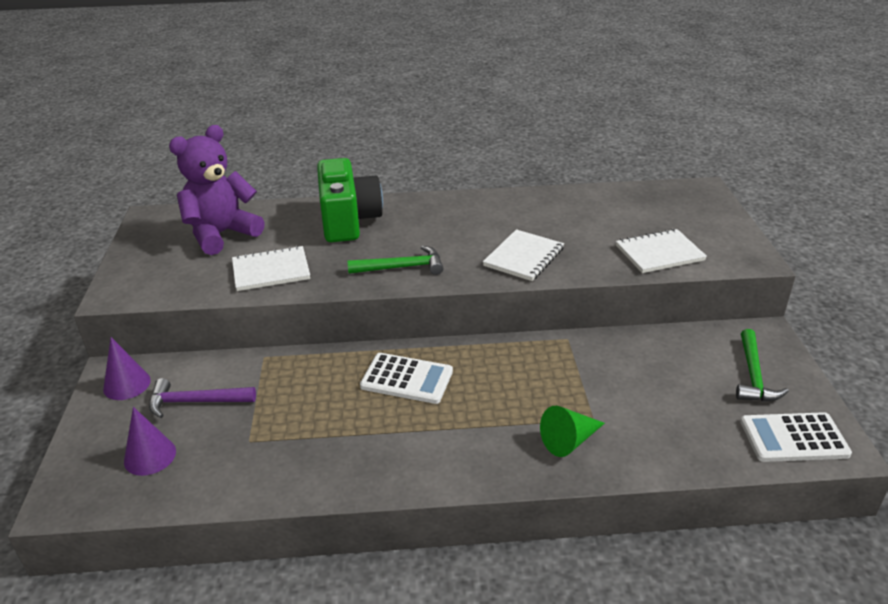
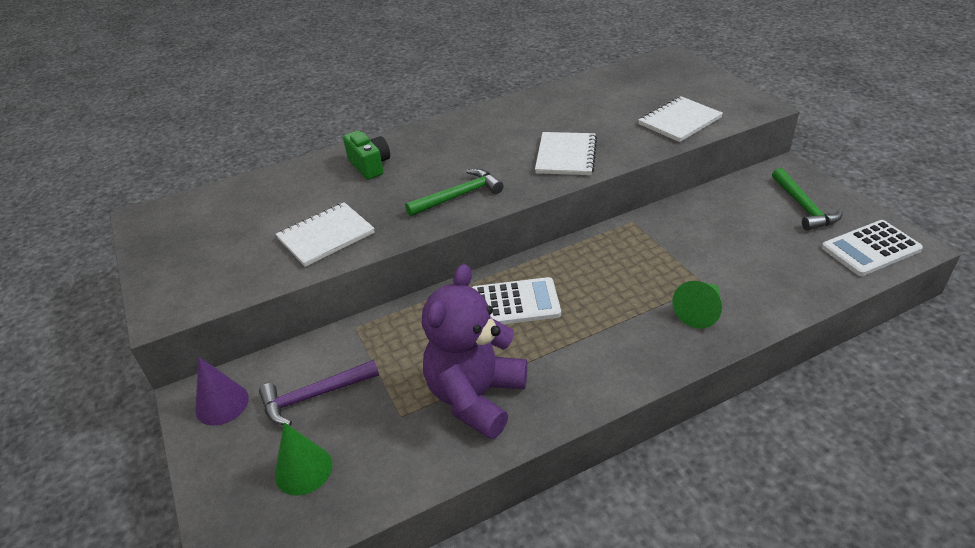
camera: 20 degrees left, 5 degrees up
purple cone [124,407,176,476] -> green cone [275,422,333,496]
purple teddy bear [169,125,265,255] -> purple teddy bear moved to [422,264,527,439]
green camera [317,158,383,242] -> green camera [343,130,390,180], size x0.55

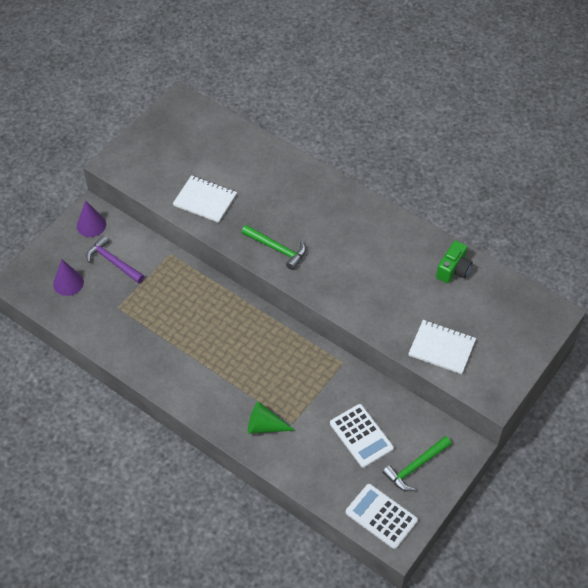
camera: 60 degrees right, 15 degrees up
green cone [275,422,333,496] -> purple cone [53,259,84,296]
green camera [343,130,390,180] -> green camera moved to [436,241,473,283]
purple teddy bear [422,264,527,439] -> none
white calculator [472,277,561,324] -> white calculator moved to [330,404,394,468]
white notebook [535,132,597,175] -> none

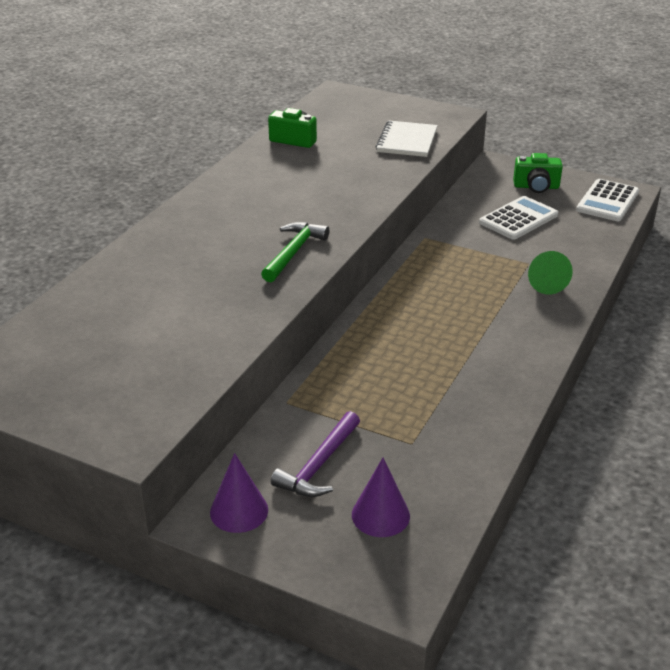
camera: 100 degrees left, 20 degrees down
white notebook [173,175,237,223] -> none
green hammer [382,436,452,491] -> green camera [513,153,563,193]

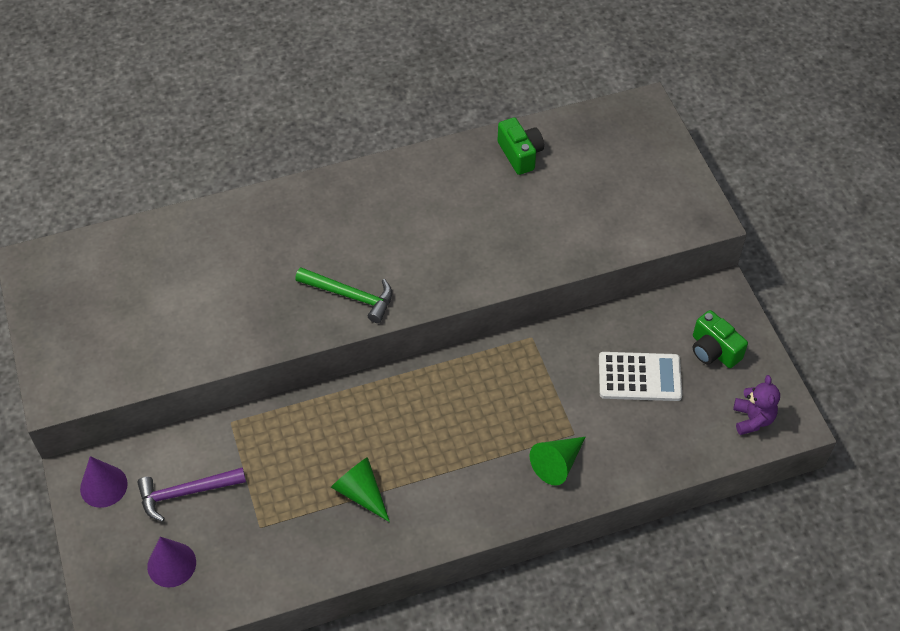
camera: 45 degrees right, 20 degrees up
green hammer [261,222,329,282] -> green hammer turned 45 degrees clockwise [295,267,392,323]
white notebook [376,121,438,157] -> none
white calculator [576,179,639,221] -> purple teddy bear [733,375,780,435]
none -> green cone [331,457,390,522]

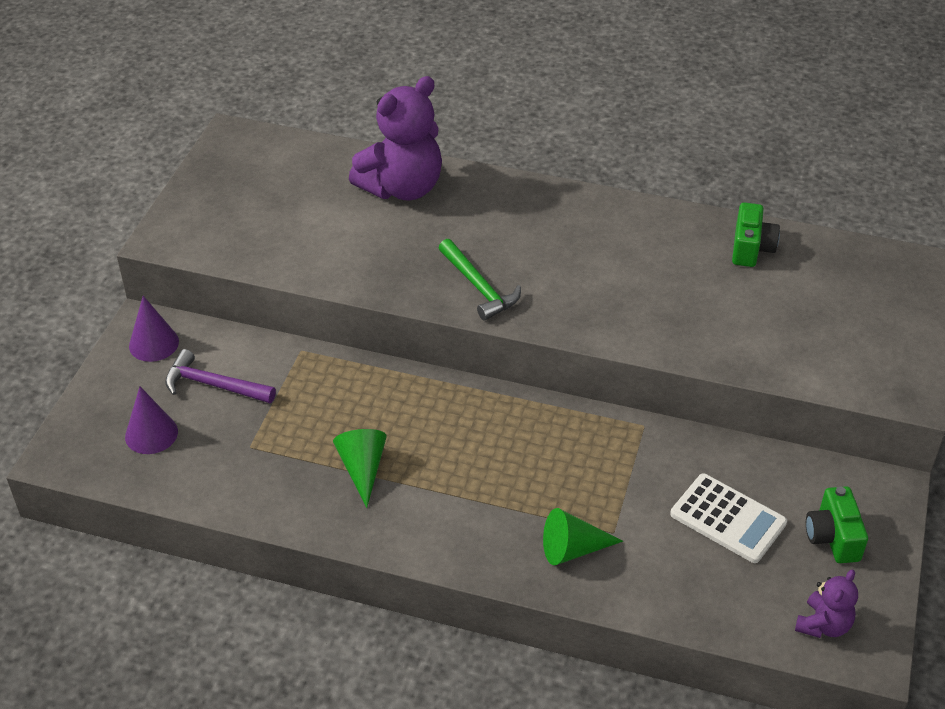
camera: 35 degrees right, 10 degrees down
none -> purple teddy bear [349,76,442,200]

